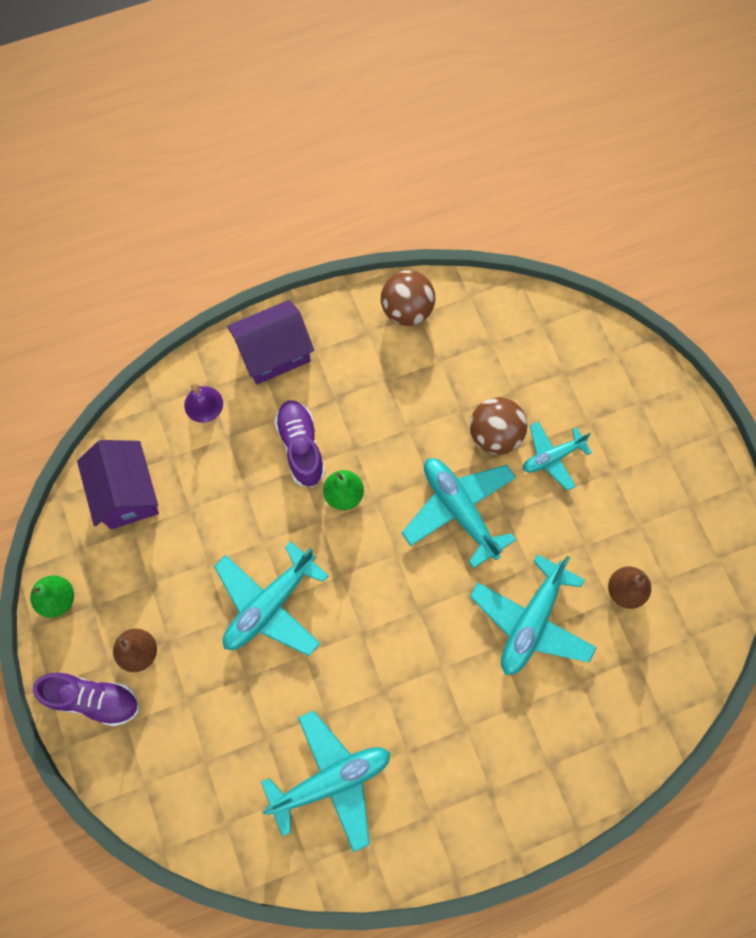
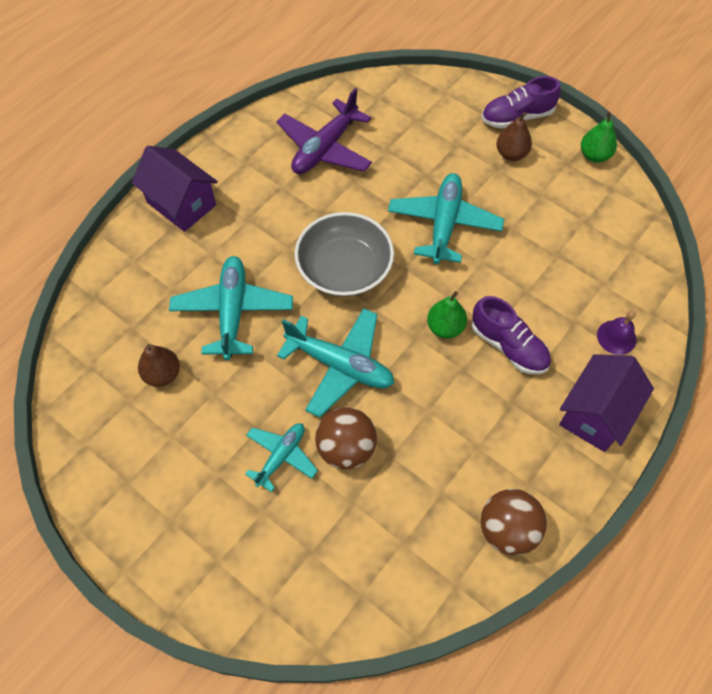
camera: 150 degrees right, 10 degrees down
purple house [77,440,159,529] -> purple house moved to [132,146,218,232]
turquoise plane [261,710,390,853] -> purple plane [277,88,372,174]
none -> grey bowl [295,212,394,297]

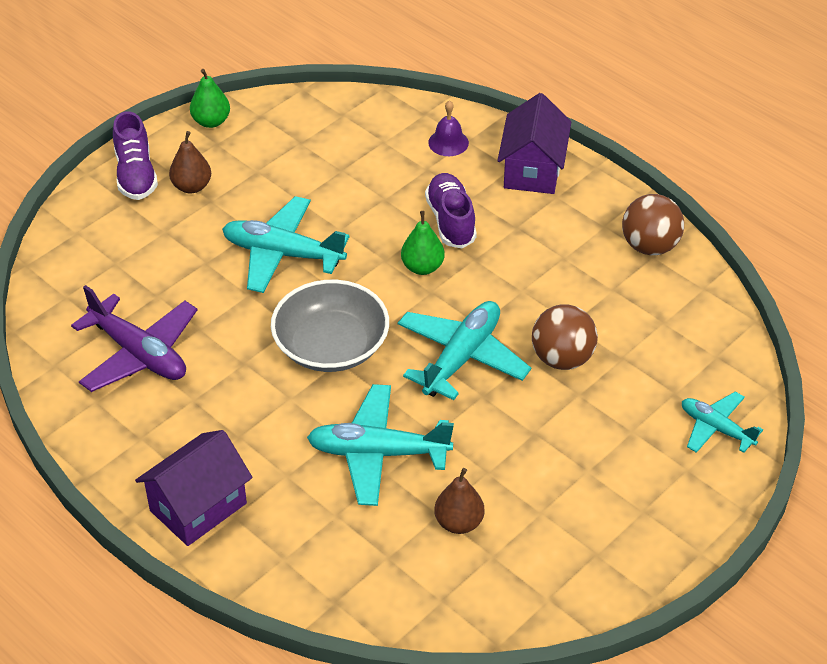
camera: 85 degrees left, 15 degrees down
turquoise plane [245,423,318,492] -> turquoise plane moved to [682,392,763,453]
purple shoe [471,296,551,374] -> purple shoe turned 60 degrees counterclockwise [425,173,477,249]
purple house [559,354,654,452] -> purple house turned 60 degrees clockwise [497,93,571,194]

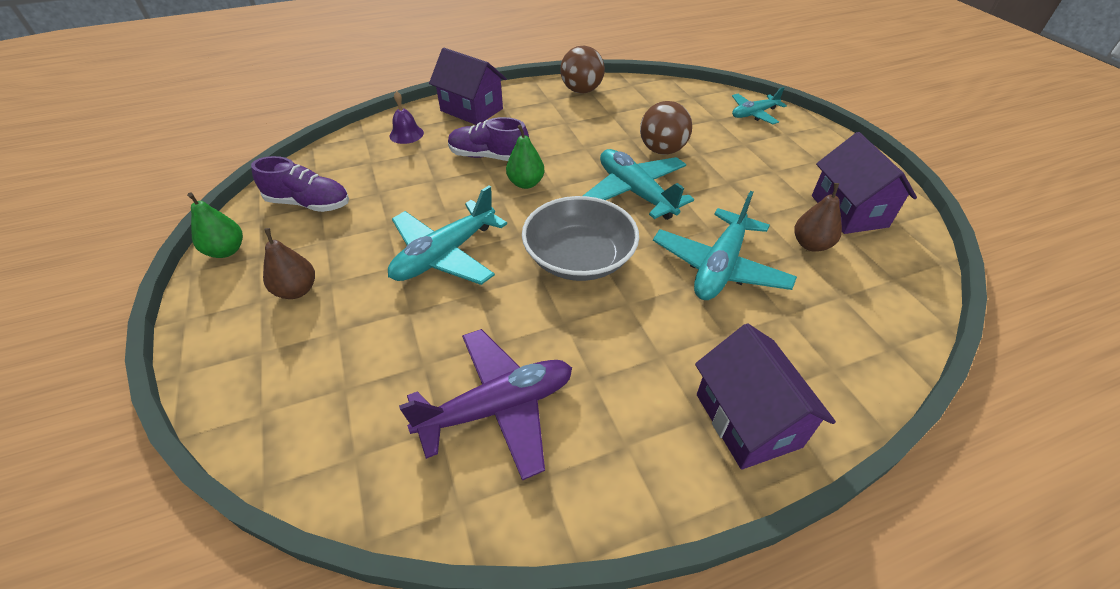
camera: 65 degrees left, 0 degrees up
purple shoe [113,111,158,200] -> purple shoe moved to [251,156,349,212]
none -> purple house [812,132,917,234]

